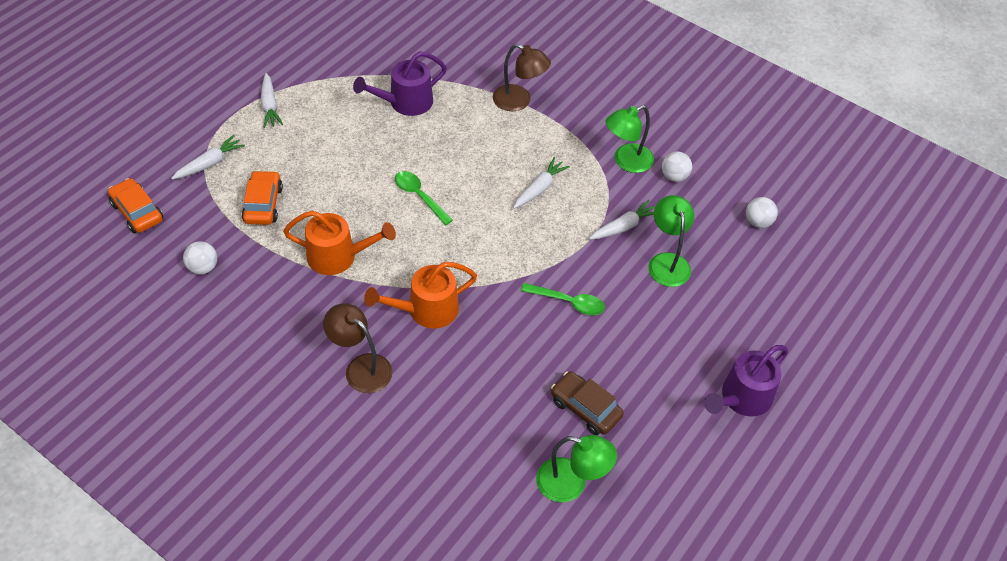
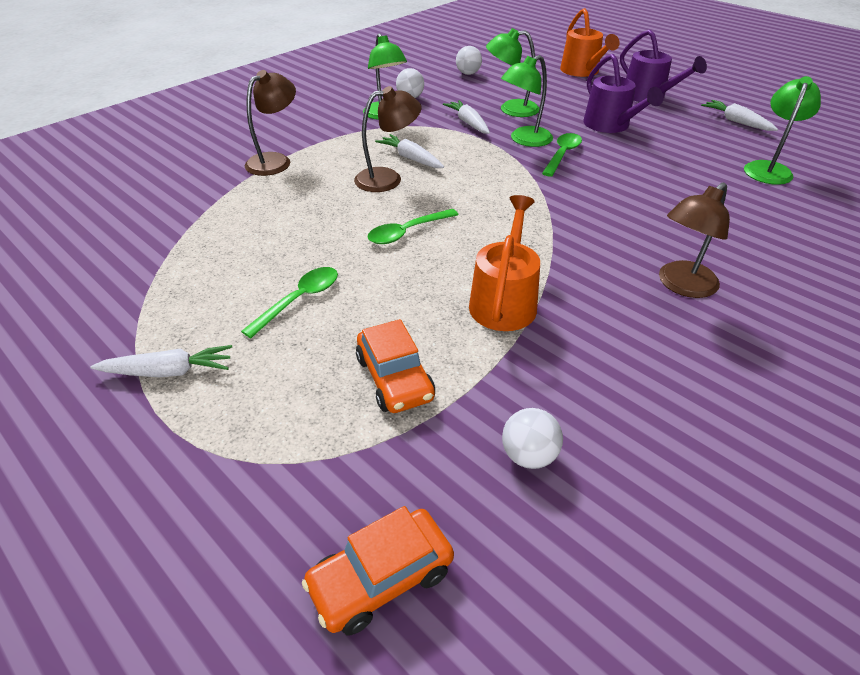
camera: 80 degrees left, 10 degrees down
white carrot [171,135,245,180] -> white carrot moved to [701,100,778,131]
orange car [242,170,283,225] -> orange car turned 120 degrees counterclockwise [356,319,435,413]
purple watering can [353,51,447,116] -> purple watering can moved to [583,54,664,133]
orange watering can [364,262,477,329] -> orange watering can moved to [560,8,620,77]
brown car [551,371,624,435] -> none
none -> green spoon [241,267,338,338]
none -> brown lamp [354,86,422,192]
none -> green lamp [501,55,553,147]

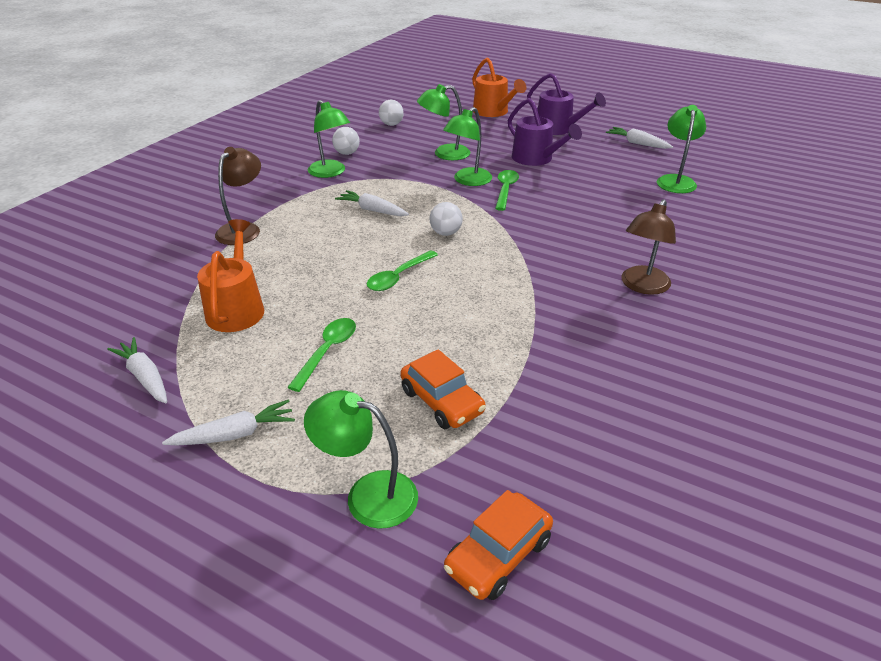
camera: 15 degrees left, 5 degrees down
brown lamp [354,86,422,192] -> none
white carrot [443,100,490,134] -> white carrot moved to [107,337,167,403]
orange watering can [469,195,540,331] -> orange watering can moved to [197,219,264,332]
white ball [502,408,563,469] -> white ball moved to [430,202,463,236]
none -> green lamp [304,390,418,529]

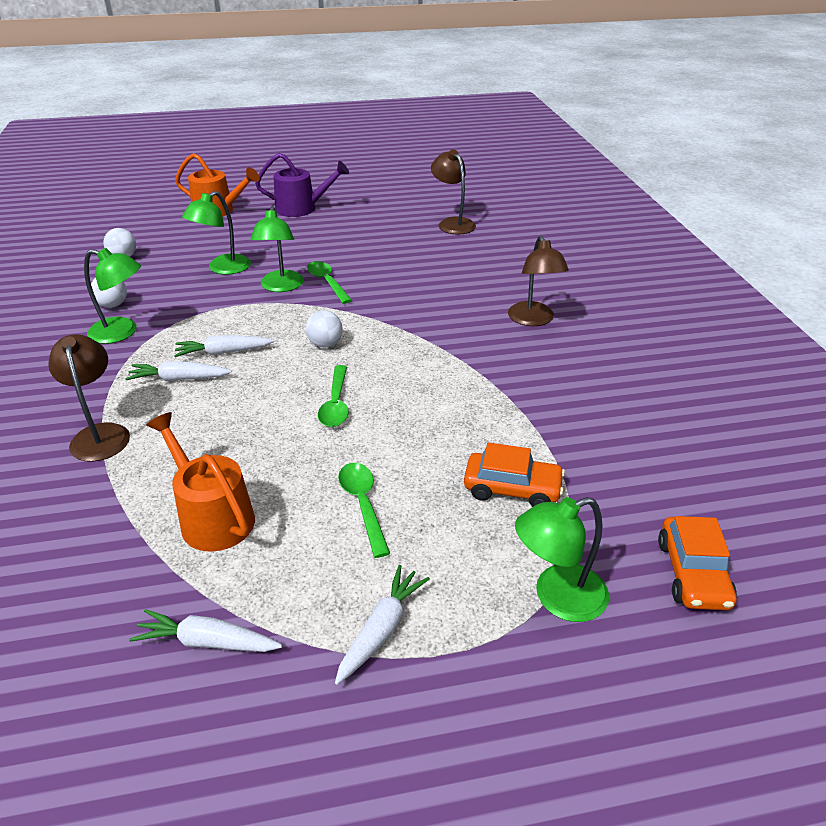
camera: 40 degrees left, 0 degrees up
purple watering can [508,98,582,166] -> none
white carrot [606,127,673,149] -> white carrot moved to [125,361,232,381]
green lamp [657,105,706,193] -> brown lamp [431,149,476,235]

